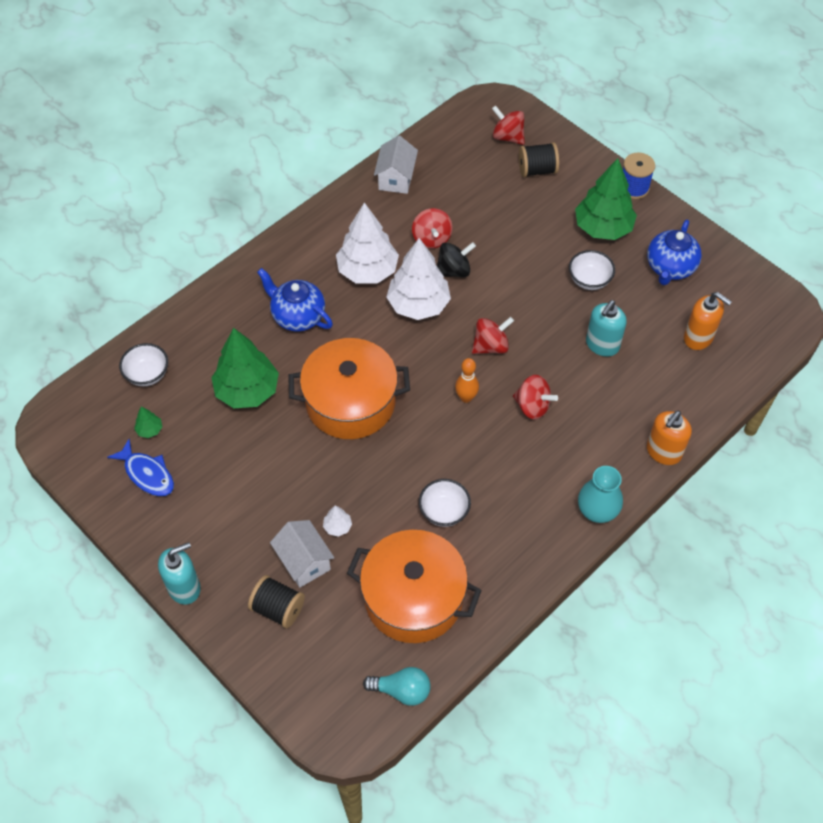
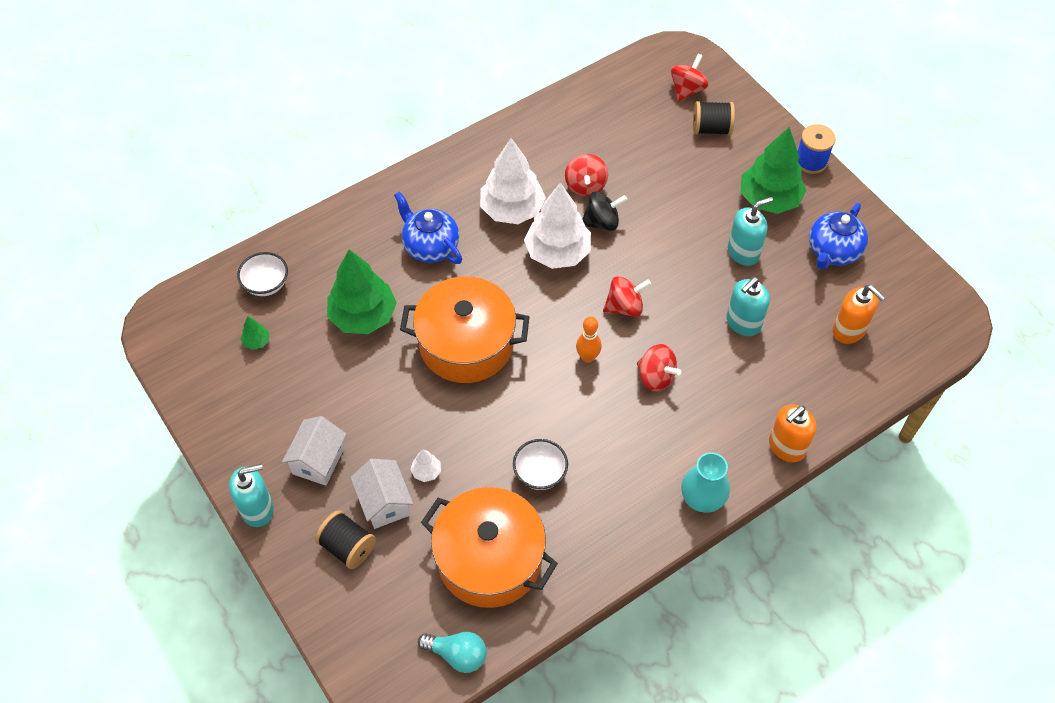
camera: 10 degrees right, 0 degrees up
blue fish [107,439,174,496] -> none
white house [374,135,418,194] -> white house moved to [282,416,346,486]
red spinning top [492,105,525,145] -> red spinning top turned 75 degrees clockwise [671,54,708,102]
white bowl [569,250,615,290] -> turquoise soap dispenser [728,197,773,266]

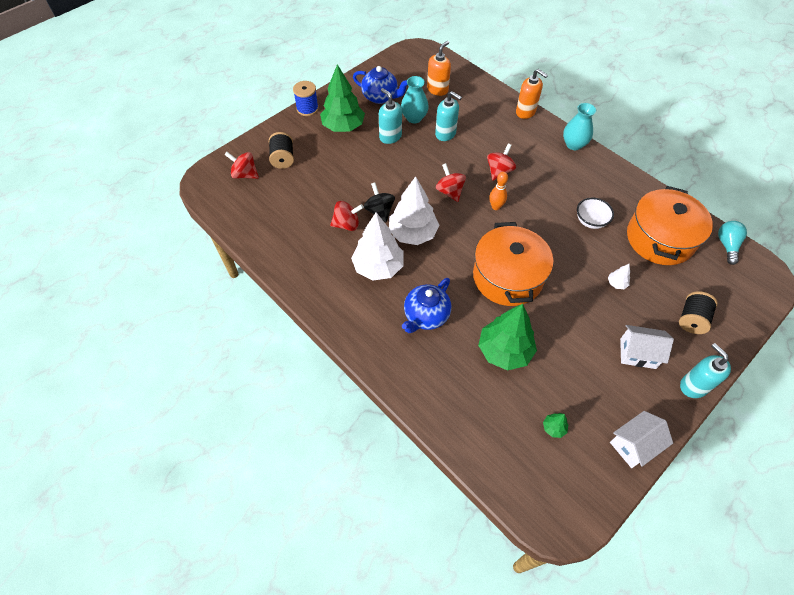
camera: 100 degrees left, 0 degrees up
white bowl [237,252,288,296] -> none
white house [350,459,413,529] -> white house moved to [610,411,673,468]
none -> turquoise vase [401,76,429,123]

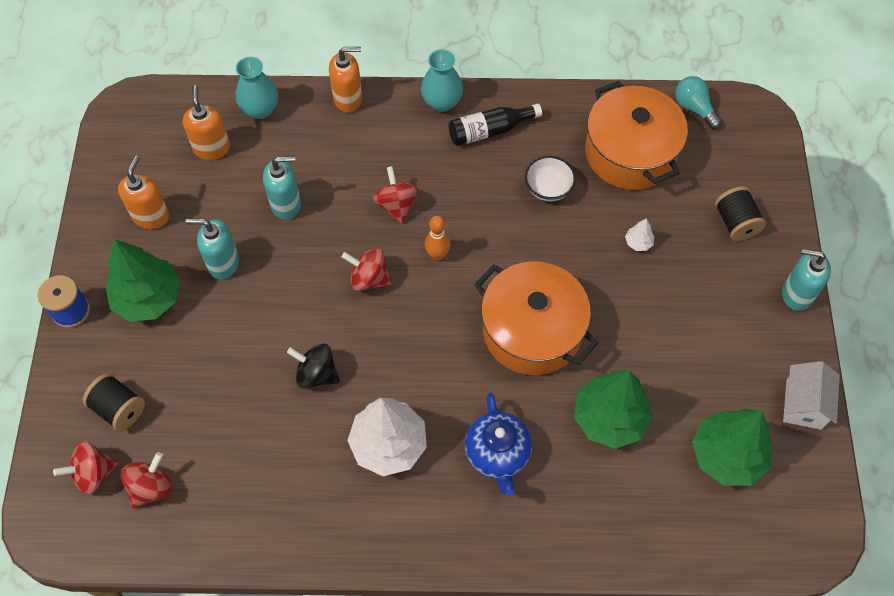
camera: 45 degrees left, 5 degrees up
red spinning top [330,201,364,231] -> red spinning top moved to [121,452,172,509]
blue teapot [353,66,407,104] -> orange soap dispenser [118,155,169,229]
white tree [389,176,439,245] -> none
turquoise vase [401,76,429,123] -> turquoise vase moved to [236,57,278,119]
green tree [543,413,568,438] -> green tree [692,408,772,486], size x2.43
white house [620,325,674,369] -> none
none -> black bottle [449,104,542,146]

